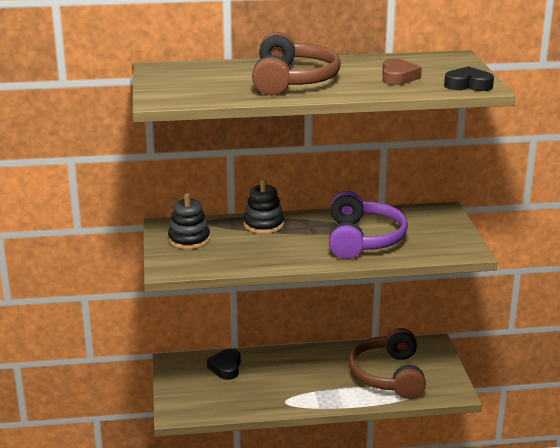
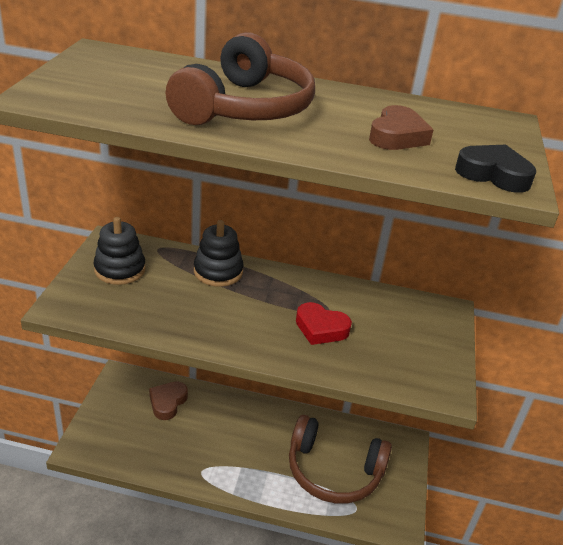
camera: 15 degrees right, 10 degrees up
black heart [207,349,241,380] -> brown heart [149,381,188,420]
purple headphones [329,191,408,259] -> red heart [296,302,352,345]
brown headphones [349,328,426,399] -> brown headphones turned 90 degrees counterclockwise [289,415,392,504]

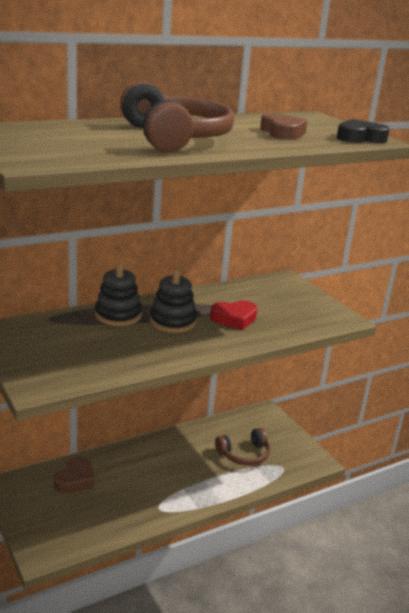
camera: 40 degrees left, 10 degrees down
black stacking toy [94,217,146,285] -> black stacking toy moved to [150,269,197,333]
brown heart [149,381,188,420] -> brown heart turned 135 degrees counterclockwise [54,457,94,493]
brown headphones [289,415,392,504] -> brown headphones [215,428,270,466], size x0.60

